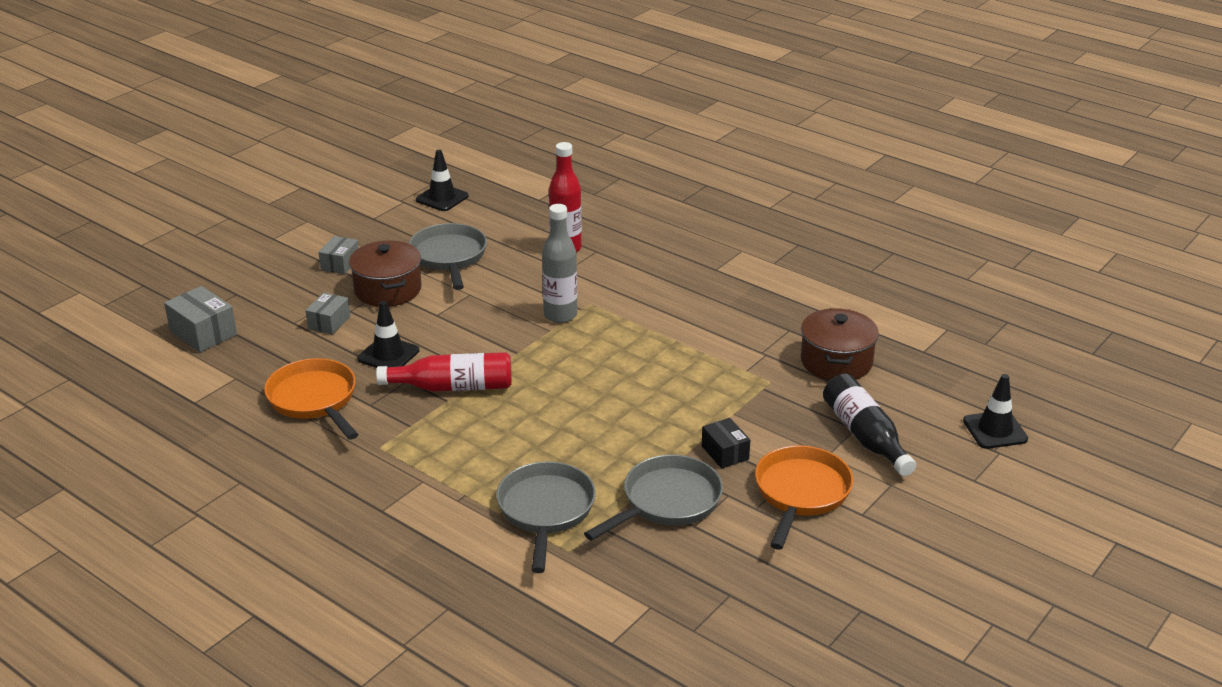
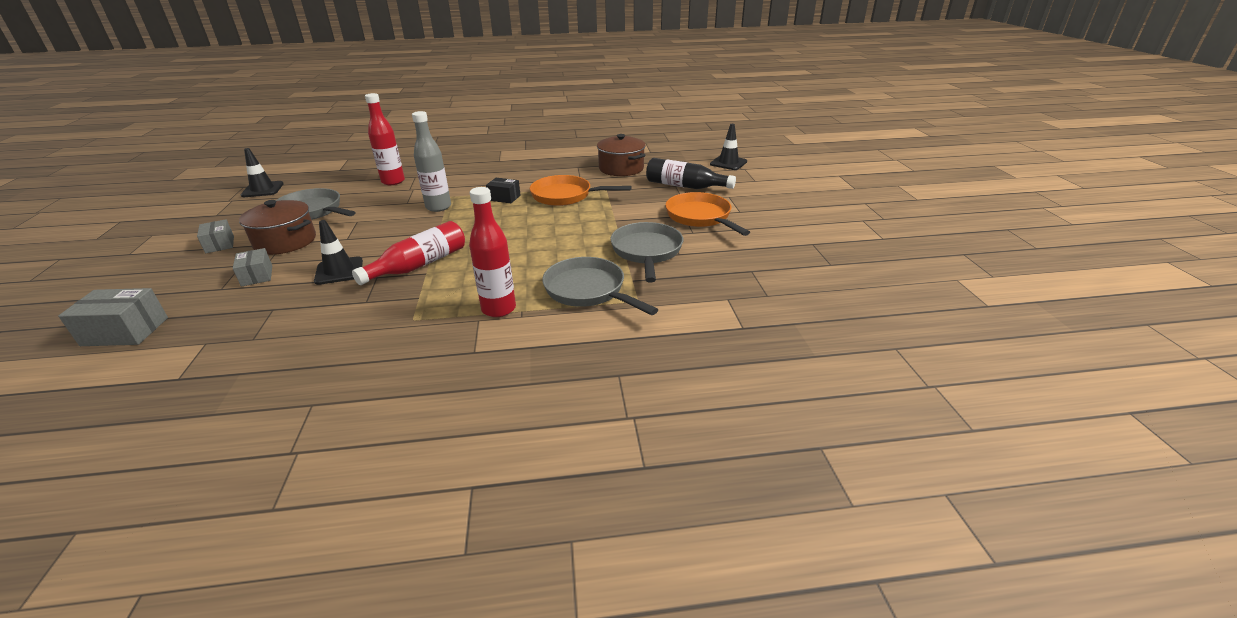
camera: 45 degrees left, 0 degrees up
orange pan [264,358,359,439] -> orange pan moved to [530,175,632,206]
black box [702,418,750,469] -> black box moved to [486,178,521,203]
none -> red bottle [469,187,516,317]

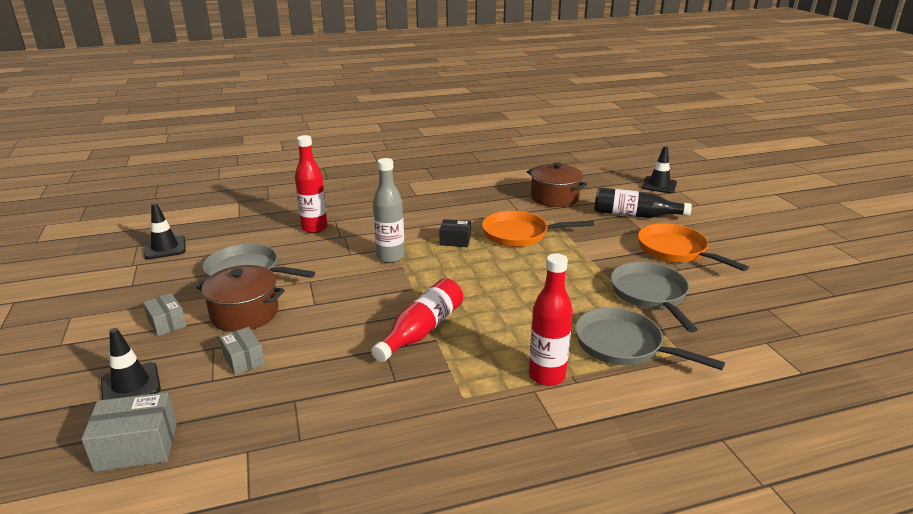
camera: 10 degrees left, 5 degrees down
black traffic cone [314,220,363,285] -> black traffic cone moved to [101,328,161,400]

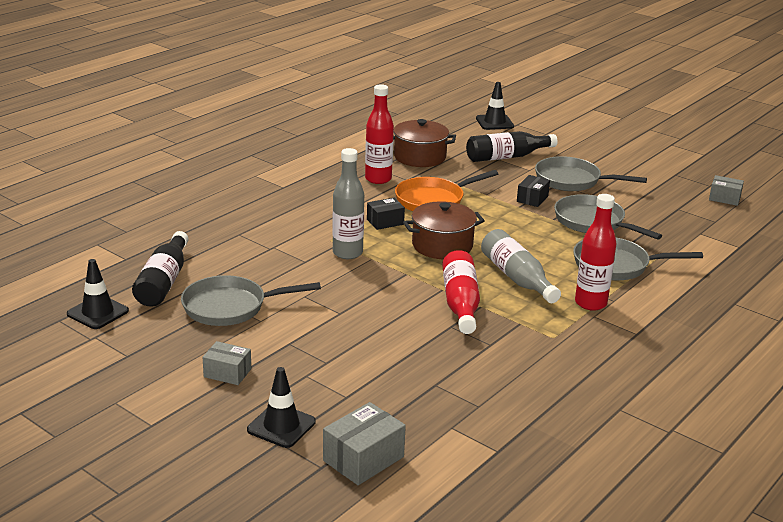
camera: 35 degrees left, 0 degrees up
brown pot [196,265,285,332] -> brown pot moved to [403,201,485,259]
grey box [219,327,265,375] -> grey box moved to [709,175,744,206]
red bottle [295,135,328,233] -> red bottle moved to [365,84,394,184]
orange pan [638,223,749,271] -> grey pan [535,156,647,191]
none -> black bottle [132,231,189,307]
none -> grey bottle [481,229,561,303]
none -> black box [517,175,550,207]

